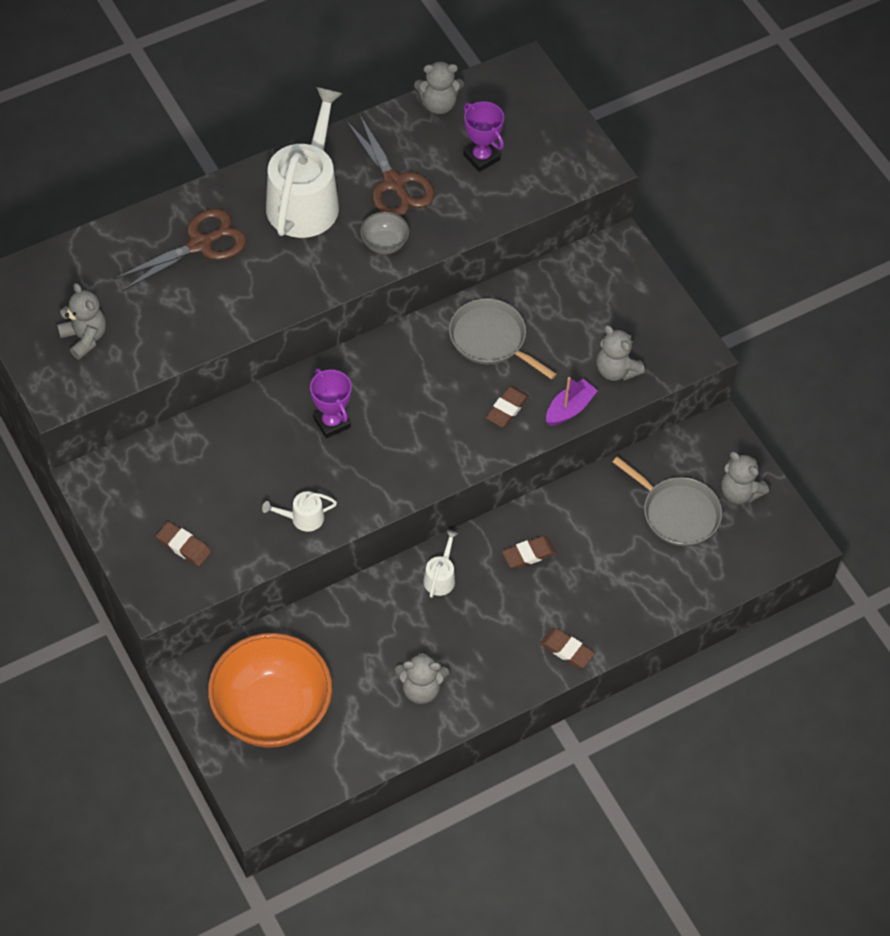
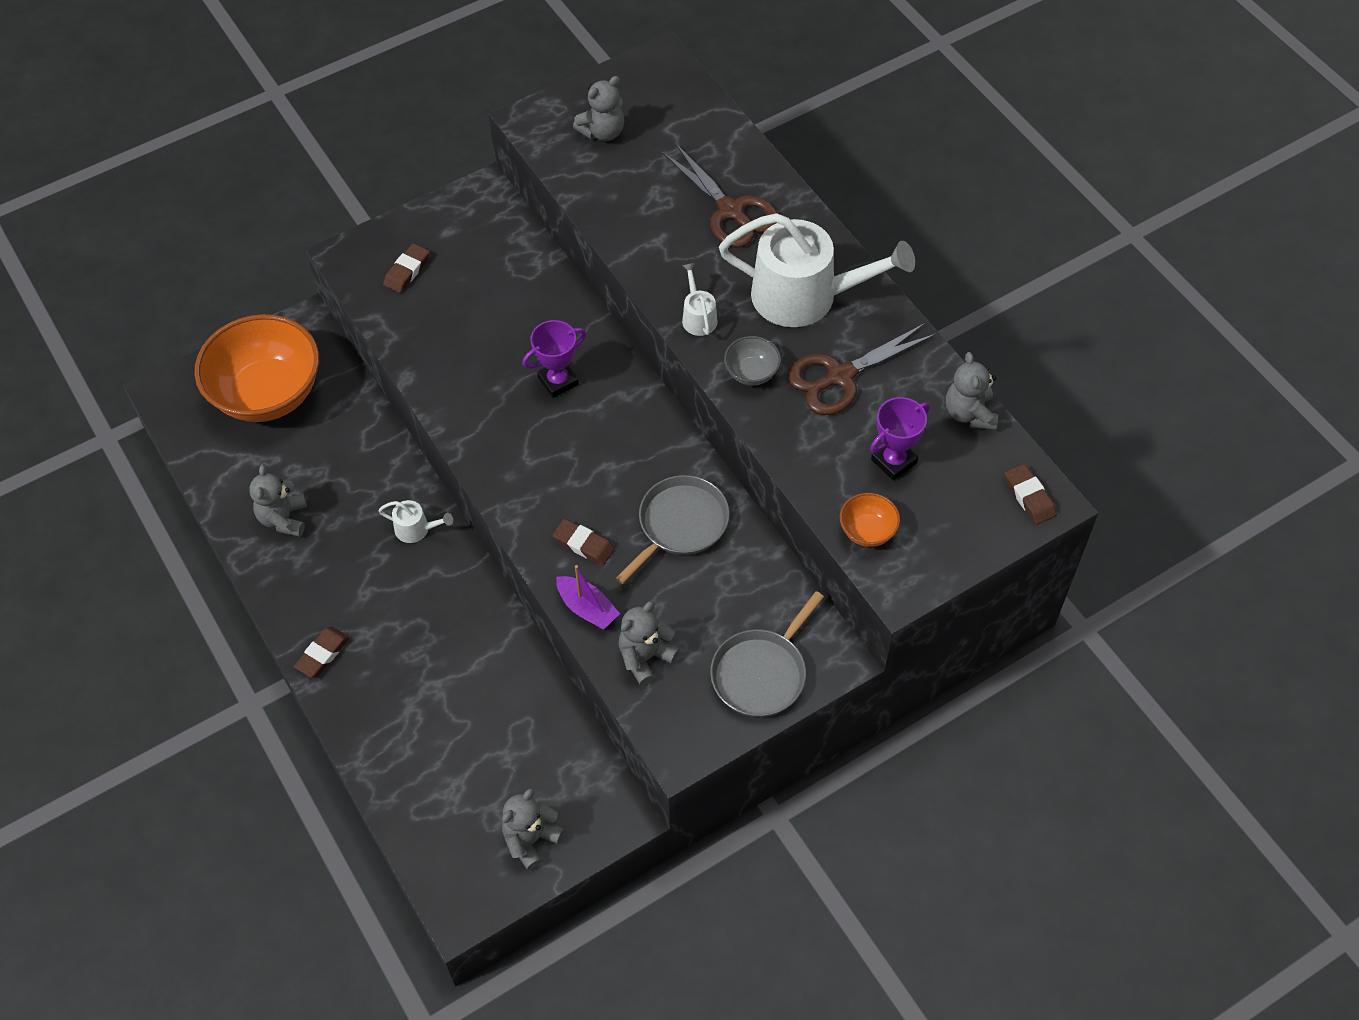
camera: 90 degrees right, 0 degrees up
white watering can [262,491,337,532] -> white watering can moved to [682,263,718,336]
brown eraser [502,536,556,569] -> brown eraser moved to [1005,464,1057,525]
grey pan [613,456,722,546] -> grey pan moved to [710,591,824,717]
none -> orange bowl [840,493,900,547]

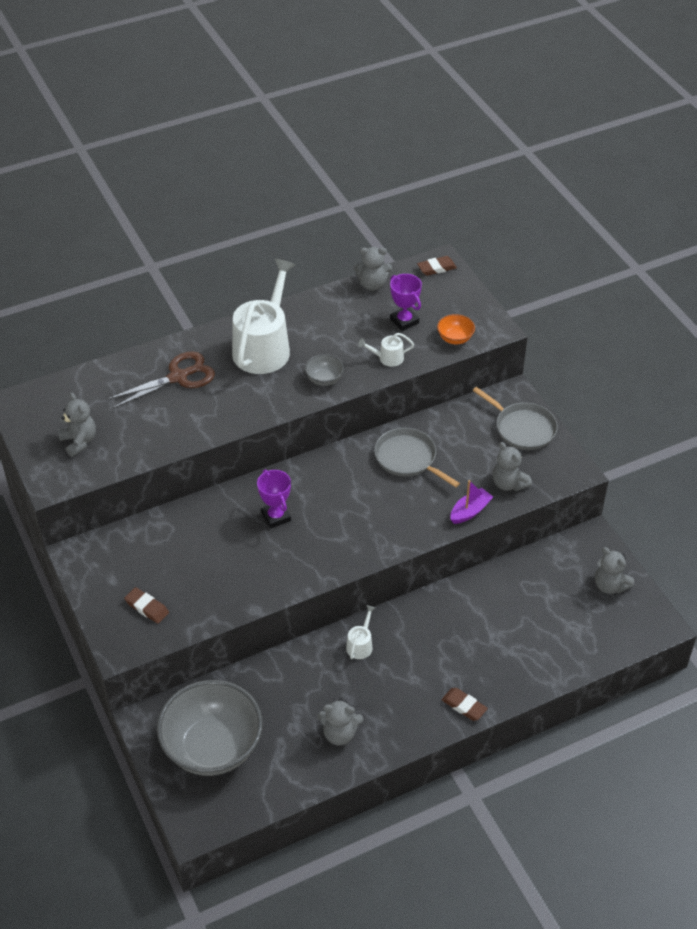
camera: 85 degrees left, 10 degrees down
orange bowl [194,314,319,422] -> grey bowl [157,680,263,776]
brown eraser [552,519,615,565] -> none
white watering can [682,263,718,336] -> white watering can moved to [358,333,414,367]
brown scissors [787,323,936,415] -> none

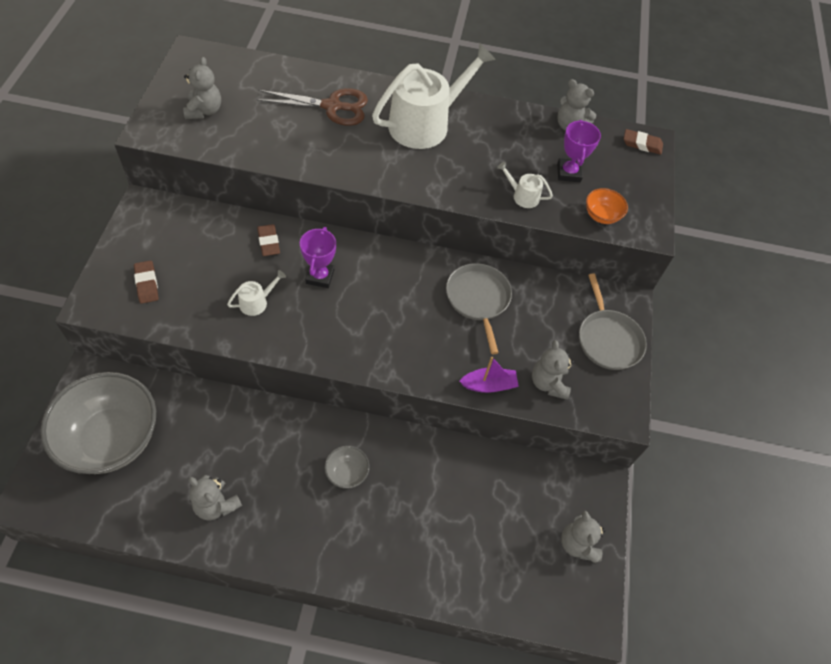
camera: 30 degrees right, 10 degrees up
grey bowl [305,354,344,386] -> grey bowl moved to [325,446,370,489]
white watering can [346,605,375,659] -> white watering can moved to [227,270,286,316]
brown eraser [442,688,488,721] -> brown eraser moved to [257,224,280,256]

